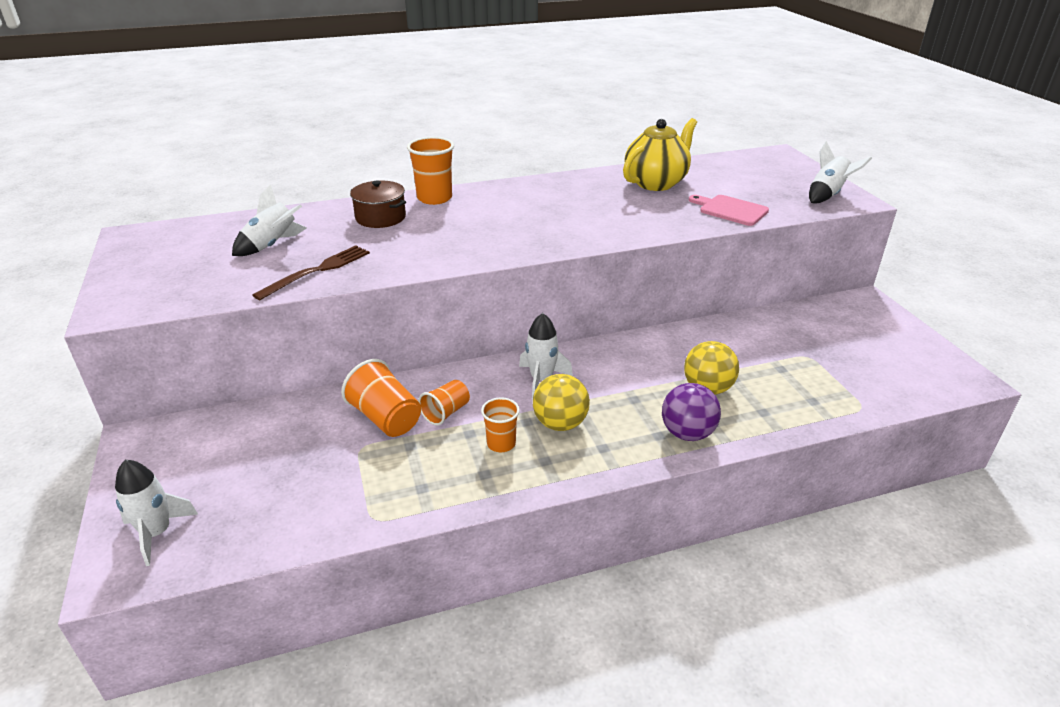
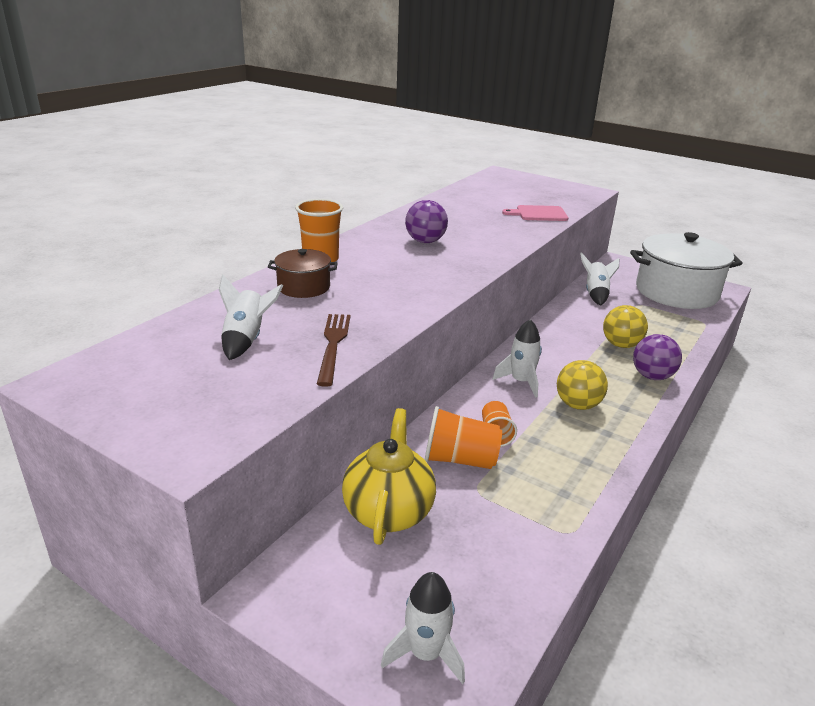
camera: 40 degrees left, 5 degrees down
orange cup [481,397,520,452] -> none
yellow teapot [623,118,697,191] -> yellow teapot moved to [342,408,436,545]
white rocket [809,141,872,204] -> white rocket moved to [580,252,619,305]
none -> purple ball [405,200,448,243]
none -> white pot [630,232,743,309]

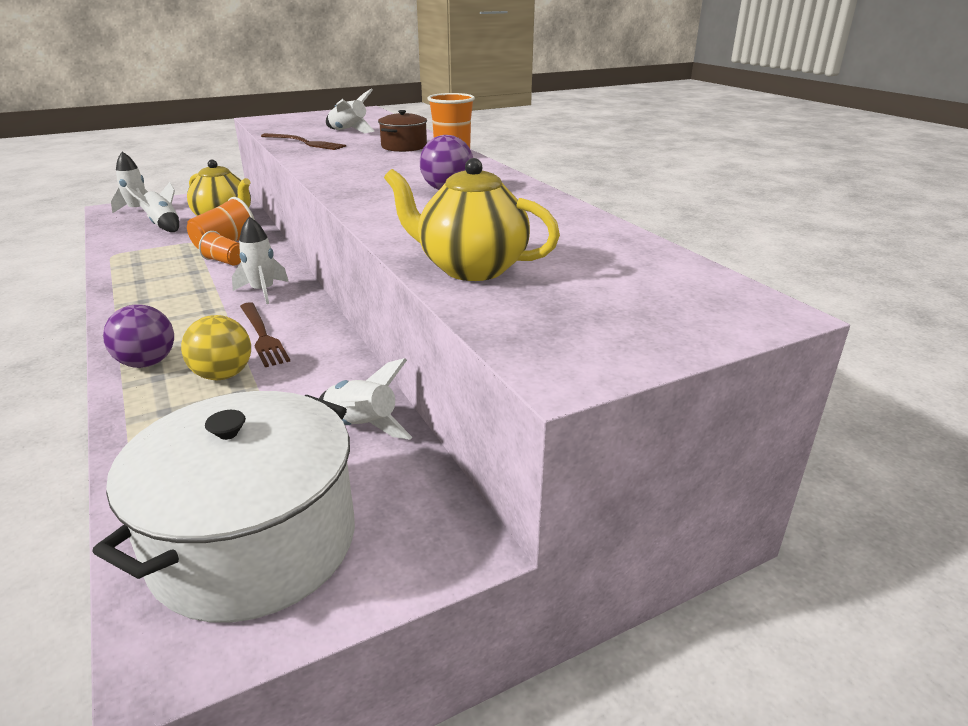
camera: 120 degrees right, 0 degrees up
pink cutting board [502,205,568,221] -> yellow teapot [384,158,560,281]
yellow ball [557,360,608,410] -> none
none -> white rocket [125,182,179,232]
none -> brown fork [240,302,290,367]

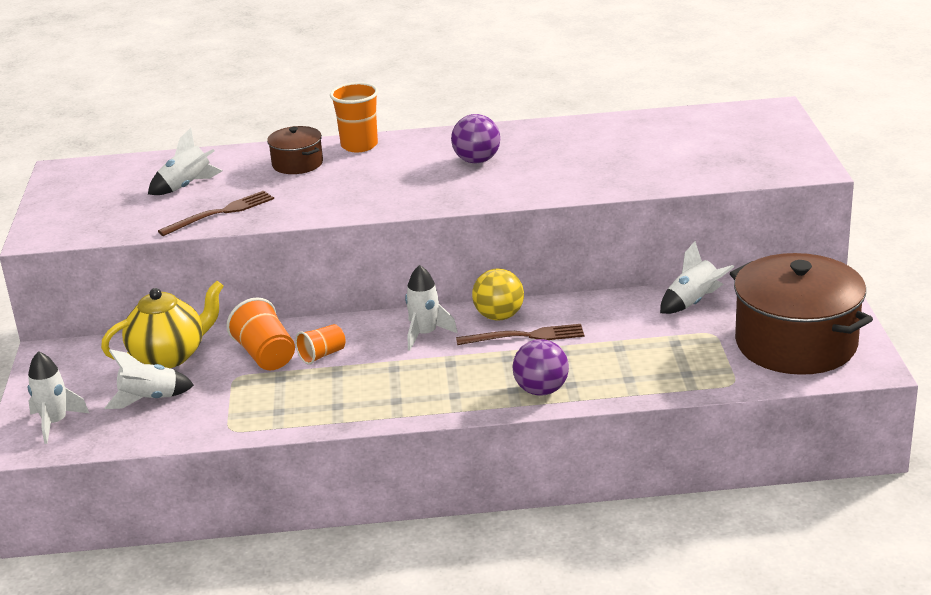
camera: 65 degrees left, 0 degrees up
white pot [92,391,355,623] -> brown pot [730,253,873,375]
yellow ball [181,315,251,380] -> yellow ball moved to [472,268,524,321]
yellow teapot [384,158,560,281] -> none

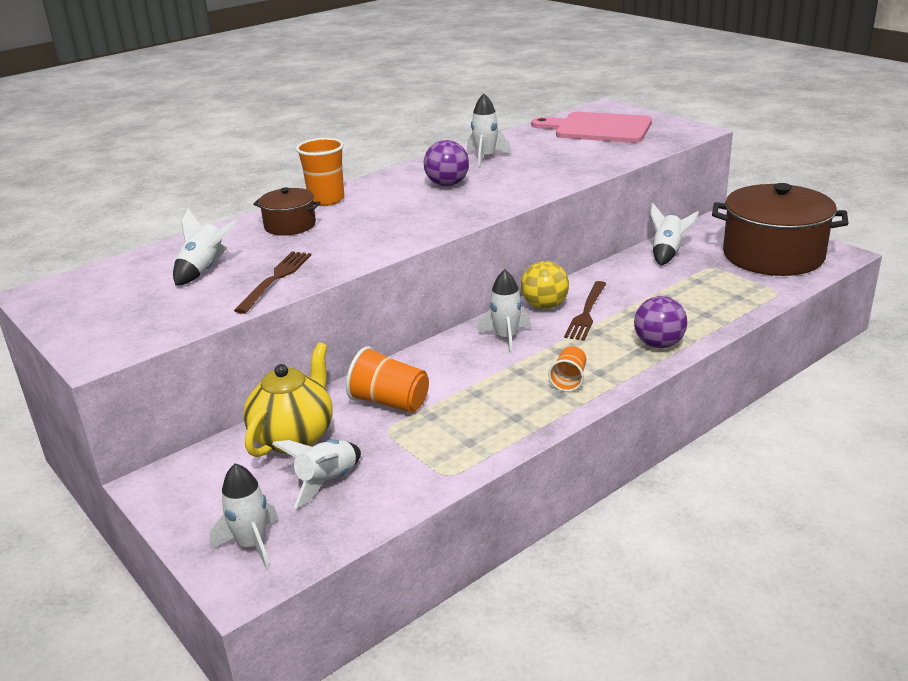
camera: 35 degrees left, 0 degrees up
orange cup [295,324,345,365] -> orange cup moved to [548,346,586,392]
brown fork [456,324,584,345] -> brown fork turned 150 degrees clockwise [564,281,606,341]
none -> white rocket [467,94,511,167]
none -> pink cutting board [531,112,652,143]

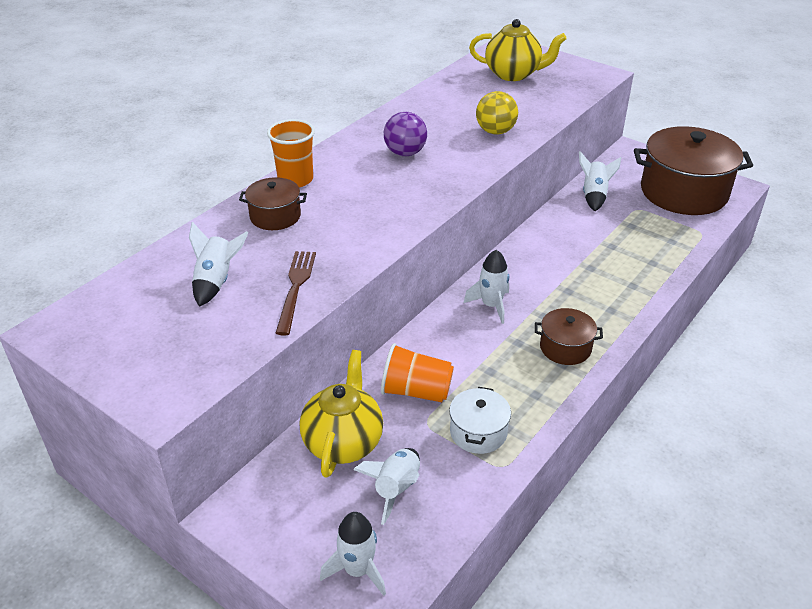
camera: 15 degrees left, 10 degrees up
white rocket [467,94,511,167] -> none
yellow ball [521,261,569,309] -> yellow ball moved to [476,91,518,135]
pink cutting board [531,112,652,143] -> yellow teapot [469,19,567,81]
orange cup [548,346,586,392] -> brown pot [535,308,603,365]
brown fork [564,281,606,341] -> none
purple ball [634,296,687,348] -> none
none -> white pot [449,387,511,454]

